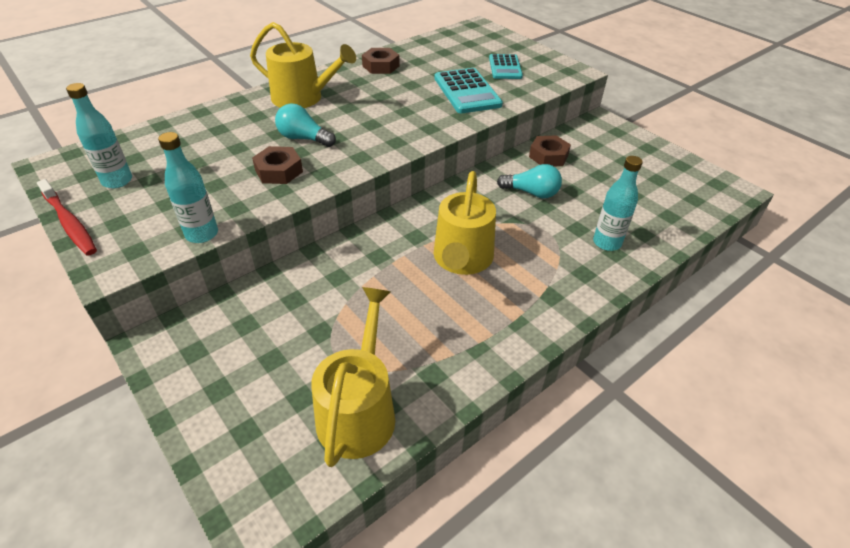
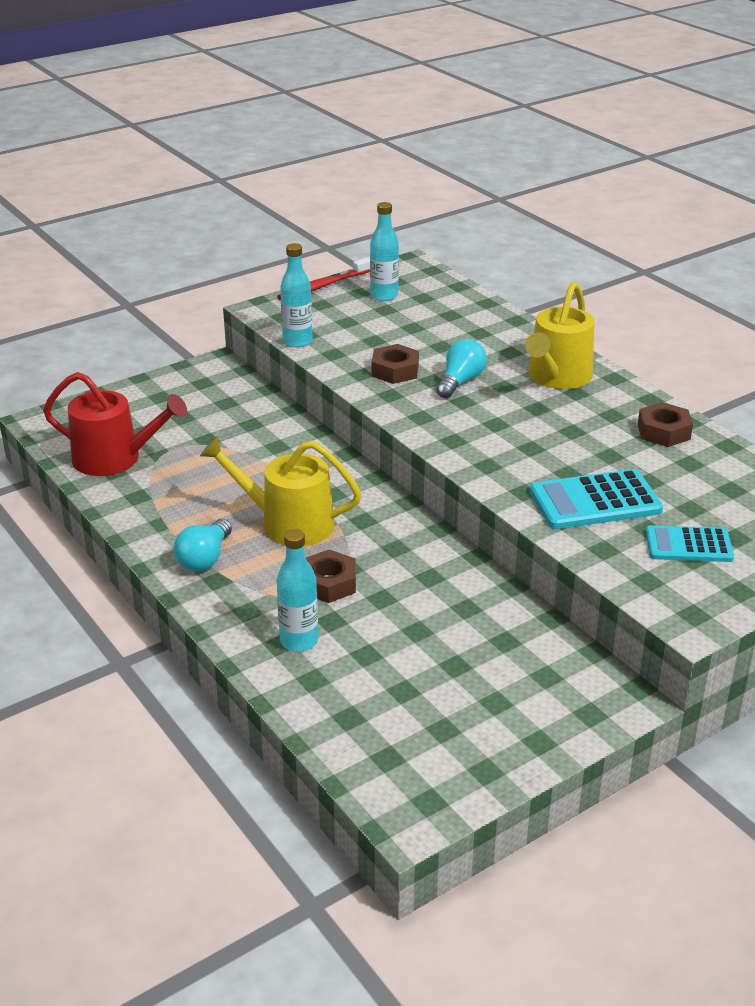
camera: 95 degrees right, 10 degrees down
yellow watering can [311,287,395,467] -> red watering can [43,372,187,476]
turquoise light bulb [497,164,562,198] -> turquoise light bulb moved to [174,519,232,571]
brown nut [529,135,571,166] -> brown nut moved to [306,549,356,603]

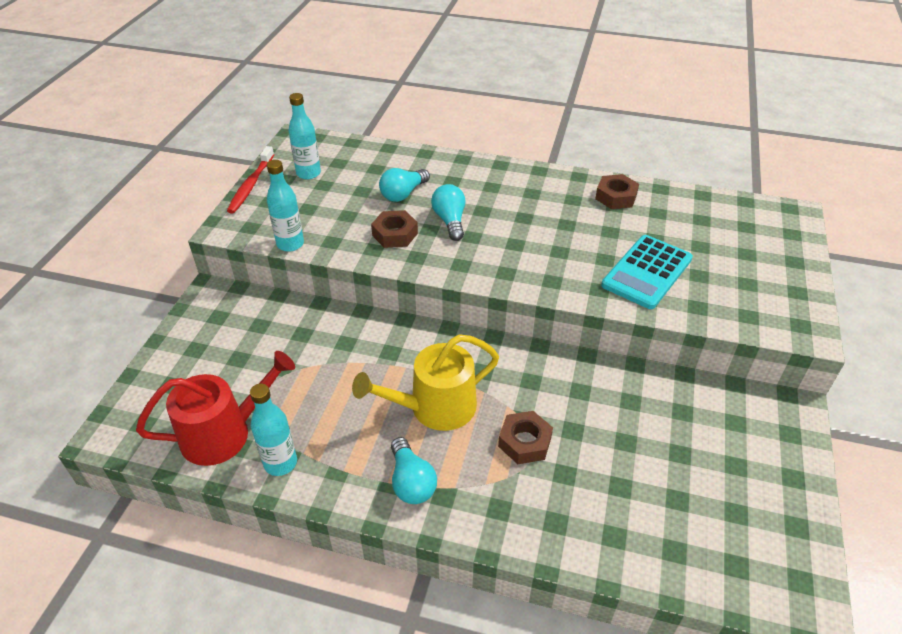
camera: 40 degrees left, 10 degrees up
turquoise bottle [277,529,318,652] -> turquoise bottle moved to [250,384,297,476]
yellow watering can [525,282,594,389] -> none
turquoise calculator [646,525,734,562] -> none
none -> turquoise light bulb [379,168,430,202]

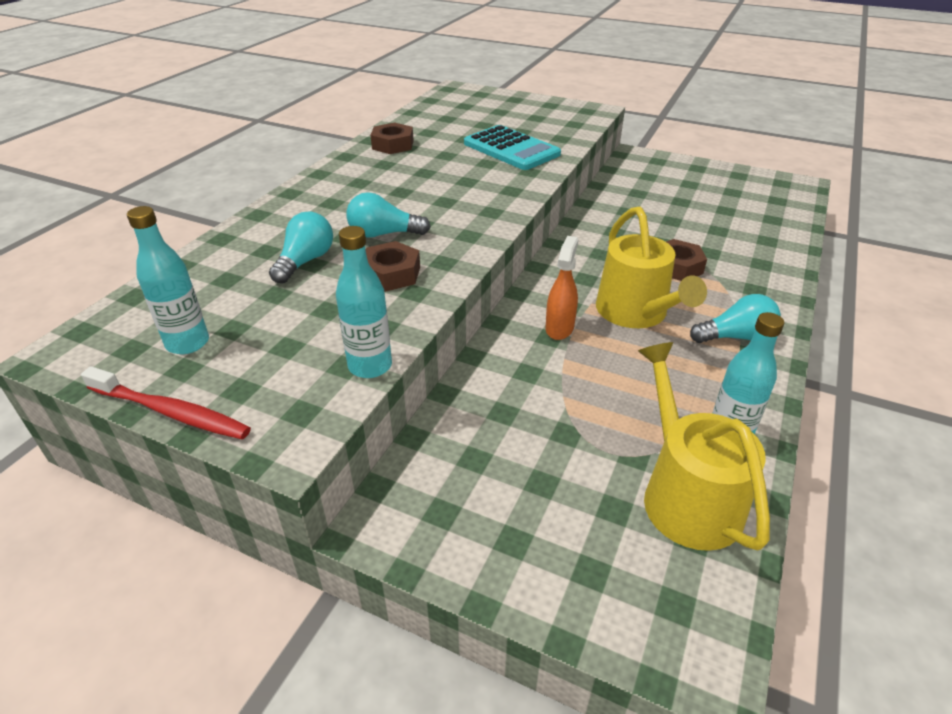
camera: 80 degrees left, 5 degrees down
red watering can [136,351,295,466] -> yellow watering can [638,342,770,551]
turquoise light bulb [379,168,430,202] -> turquoise light bulb turned 120 degrees counterclockwise [269,211,333,284]
none -> orange spray bottle [546,236,578,340]

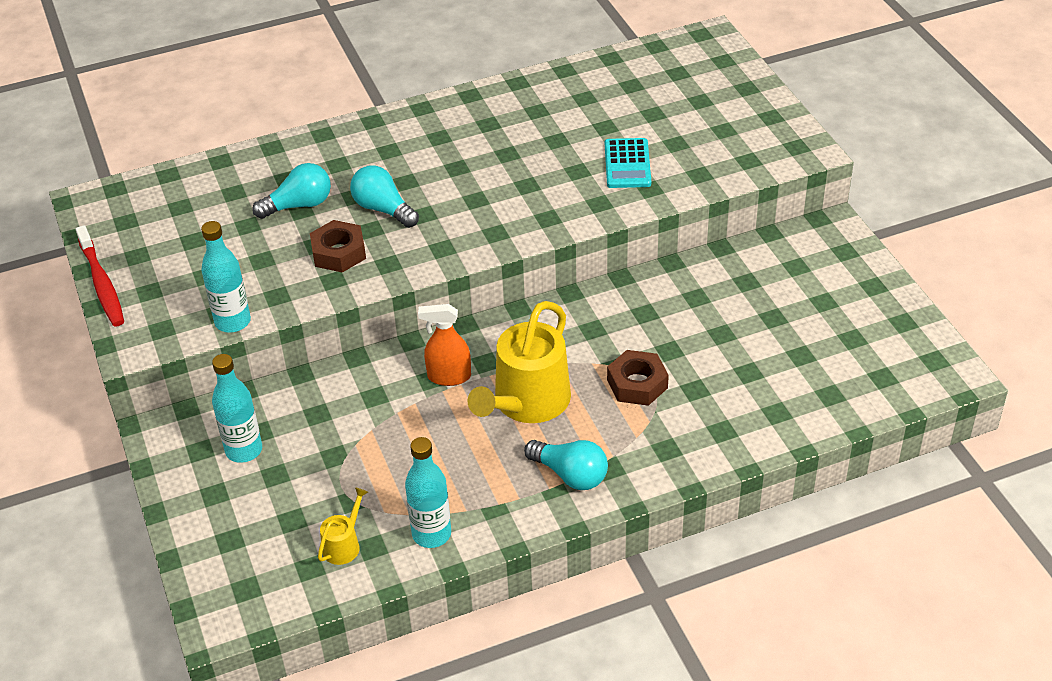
camera: 45 degrees right, 5 degrees up
turquoise bottle [127,206,209,354] -> turquoise bottle moved to [212,354,262,463]
brown nut [371,123,414,154] -> none
turquoise calculator [464,125,561,170] -> turquoise calculator [605,138,651,188], size x0.66
orange spray bottle [546,236,578,340] -> orange spray bottle turned 150 degrees counterclockwise [418,304,471,386]
yellow watering can [638,342,770,551] -> yellow watering can [318,487,368,565], size x0.45

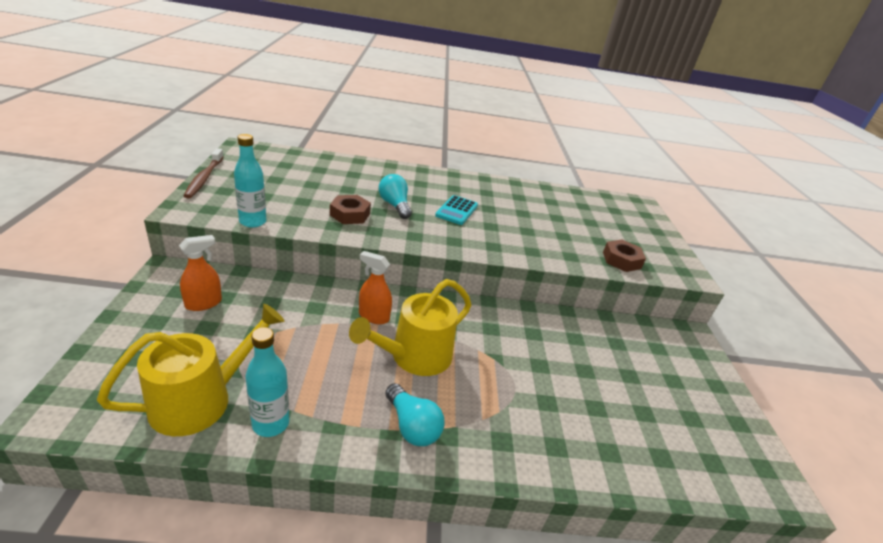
camera: 15 degrees right, 10 degrees down
red toothbrush [75,225,124,326] -> brown toothbrush [183,148,224,198]
turquoise bottle [212,354,262,463] -> orange spray bottle [179,235,222,311]
turquoise light bulb [252,163,331,219] -> none
yellow watering can [318,487,368,565] -> yellow watering can [97,304,284,436], size x2.20
turquoise calculator [605,138,651,188] -> turquoise calculator moved to [435,195,478,225]
brown nut [607,350,669,406] -> brown nut moved to [603,240,646,272]

